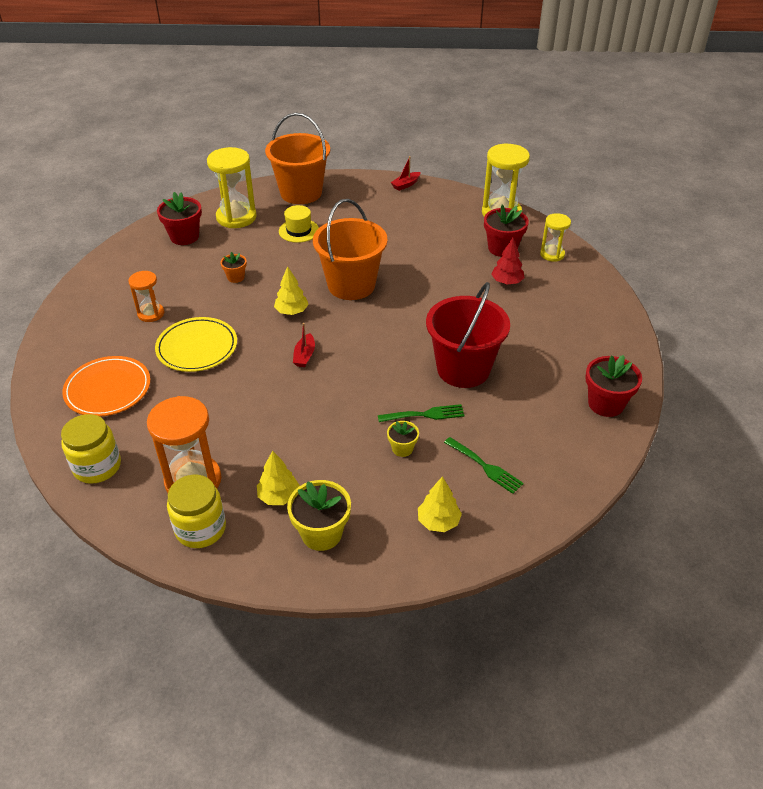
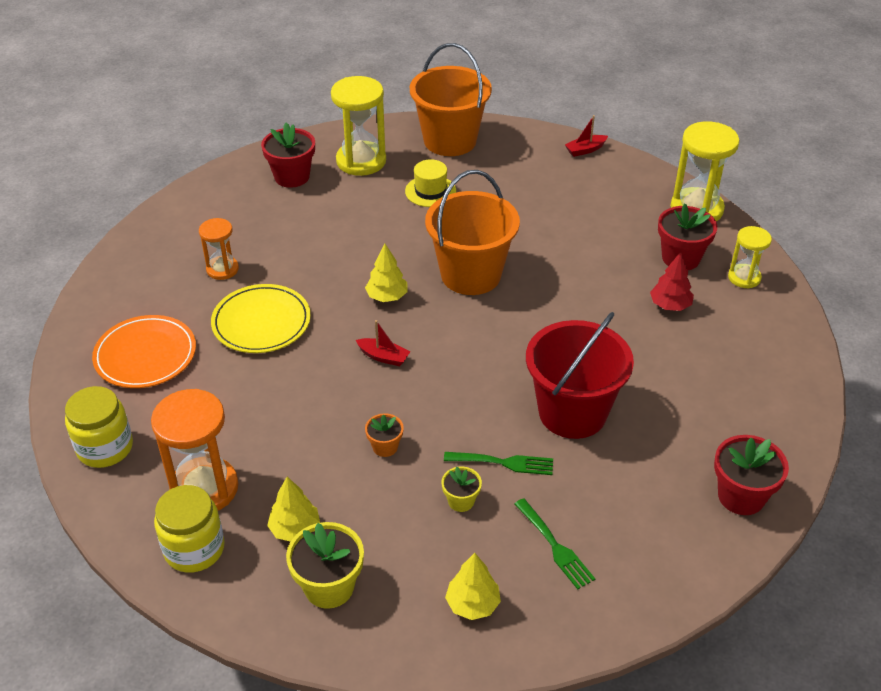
camera: 15 degrees right, 0 degrees up
orange flower pot [220,252,247,283] -> orange flower pot moved to [365,413,404,457]
red boat [293,323,315,367] -> red boat turned 90 degrees counterclockwise [356,320,410,366]

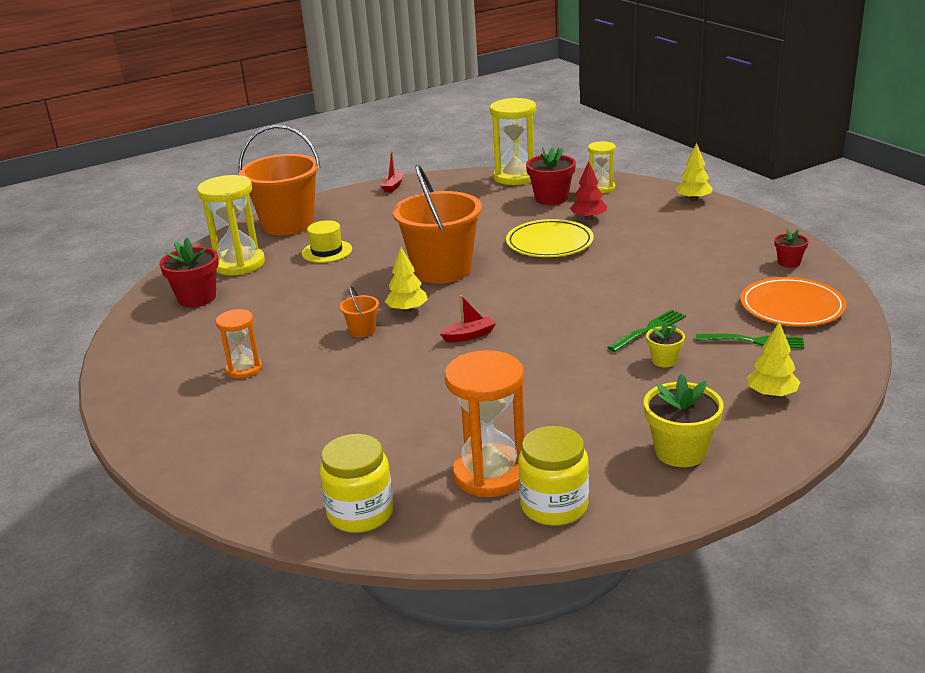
camera: 45 degrees left, 15 degrees down
orange plate [92,315,196,388] -> orange plate moved to [740,277,846,327]
yellow plate [211,284,311,353] -> yellow plate moved to [506,219,594,257]
yellow tree [267,477,320,542] -> yellow tree moved to [676,143,713,201]
orange flower pot [365,413,404,457] -> none
red bucket [526,312,634,439] -> none
red flower pot [714,435,789,515] -> red flower pot [774,229,809,268], size x0.57
none -> orange bucket [340,286,379,338]

